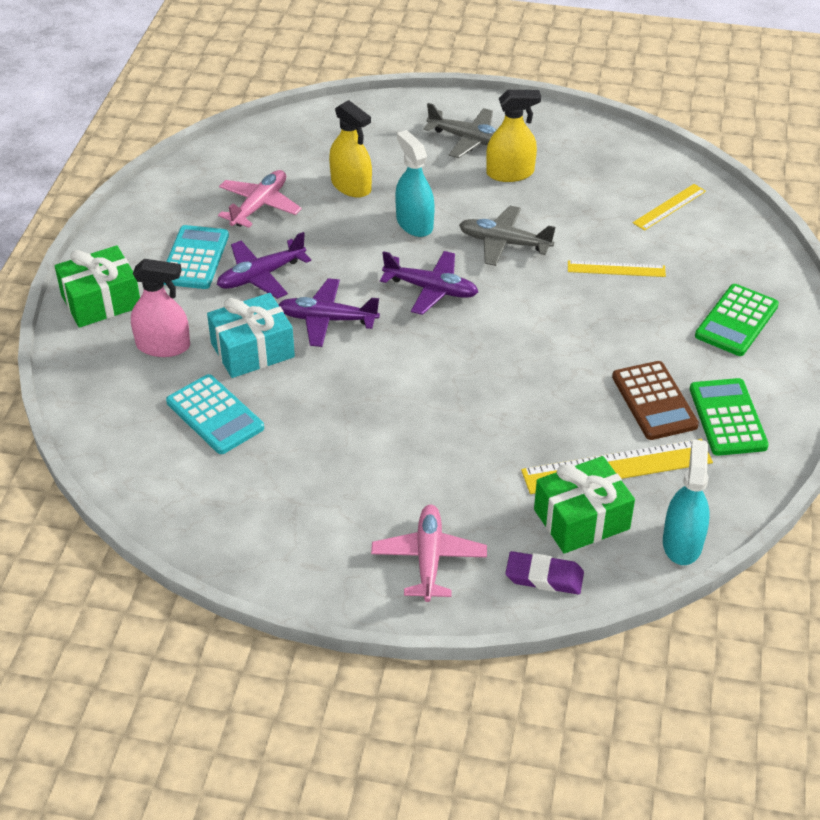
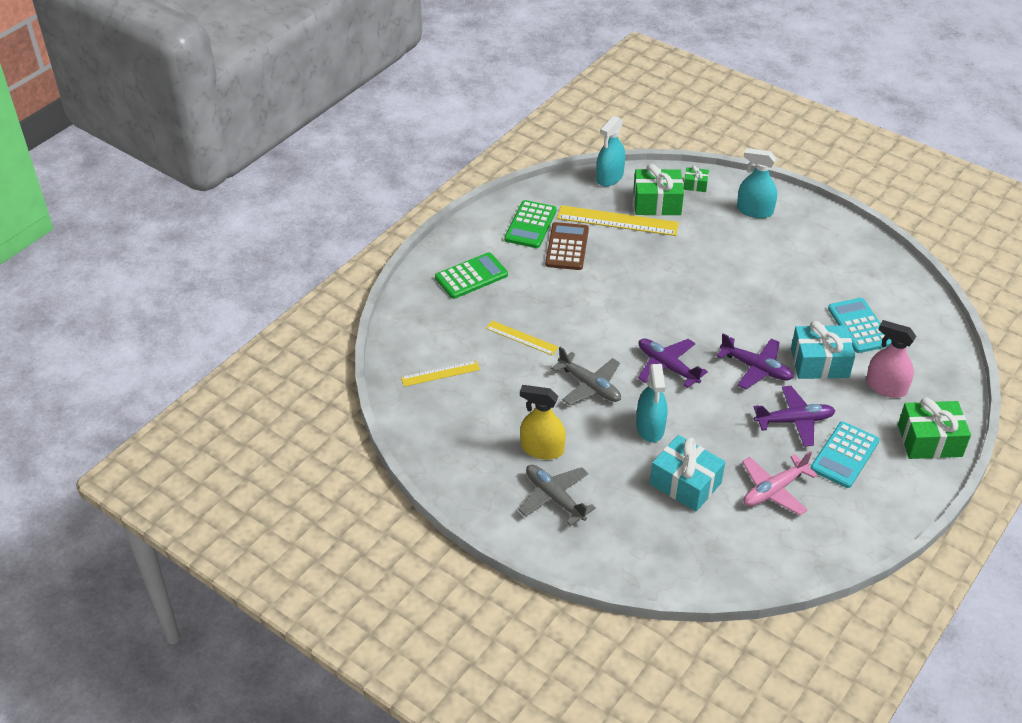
camera: 155 degrees left, 0 degrees up
yellow spray bottle [329,100,372,198] -> turquoise gift [650,435,725,512]
pink plane [371,505,487,602] -> turquoise spray bottle [737,148,777,218]
purple eraser [505,551,584,594] -> green gift [683,165,709,192]

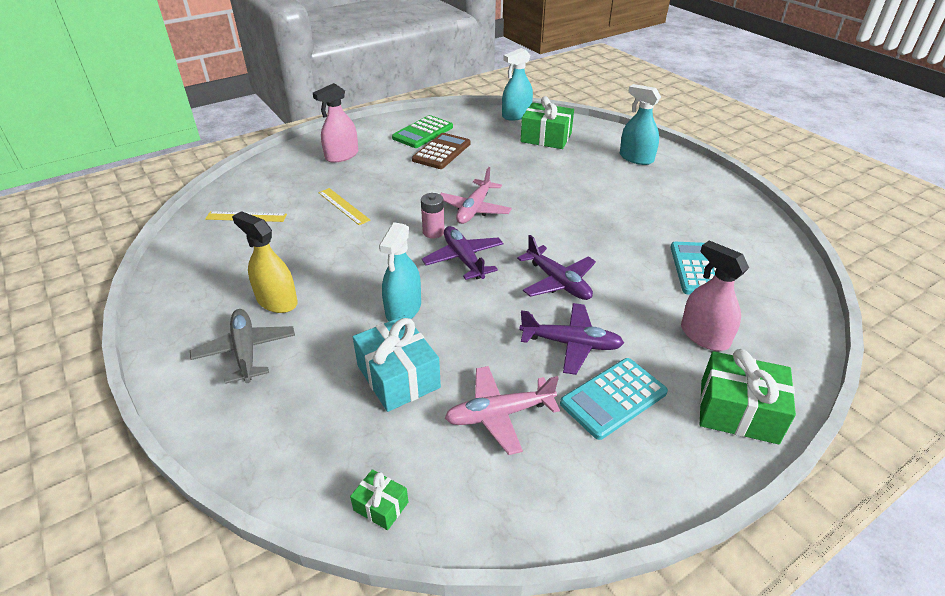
camera: 20 degrees right, 5 degrees down
green calculator [435,252,508,299] -> pink spray bottle [313,83,358,163]
grey plane [551,347,621,405] -> none
yellow ruler [557,205,679,236] -> none
green gift [683,165,709,192] -> green gift moved to [350,469,408,530]
turquoise gift [791,321,855,379] -> none
none -> pink battery [421,193,445,238]
none -> pink plane [440,167,512,224]

